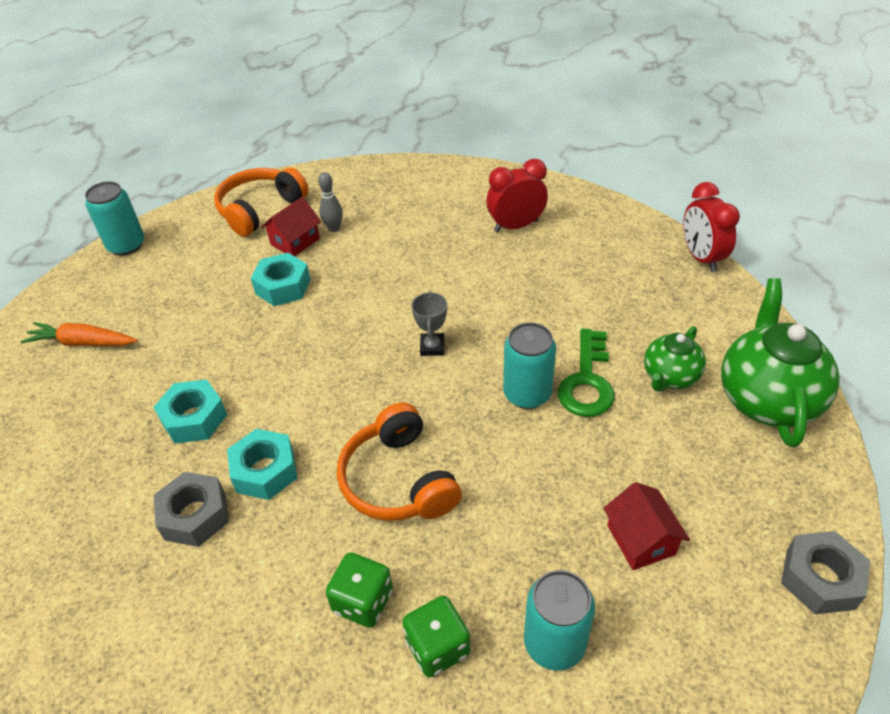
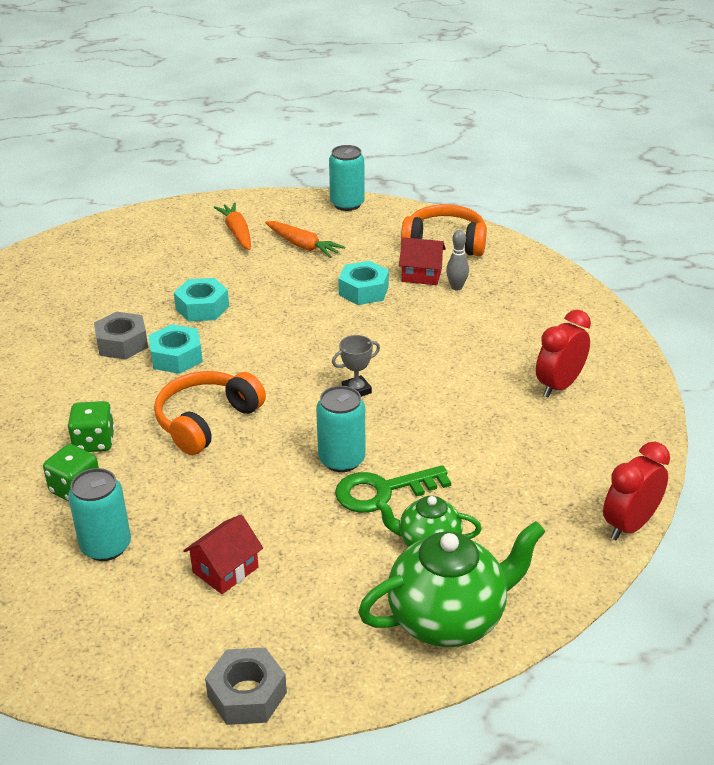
camera: 60 degrees right, 10 degrees down
red clock [486,159,548,232] -> red clock turned 90 degrees counterclockwise [536,310,591,397]
none -> orange carrot [265,221,346,258]

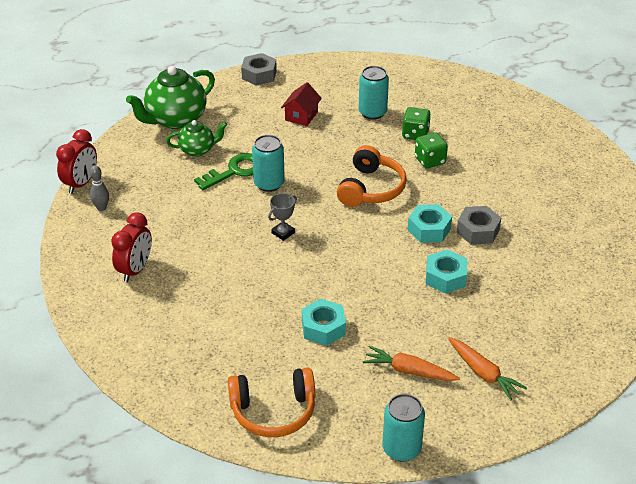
camera: 160 degrees right, 5 degrees up
red house [399,237,446,285] -> none
grey bowling pin [446,230,469,290] -> grey bowling pin moved to [90,165,109,211]

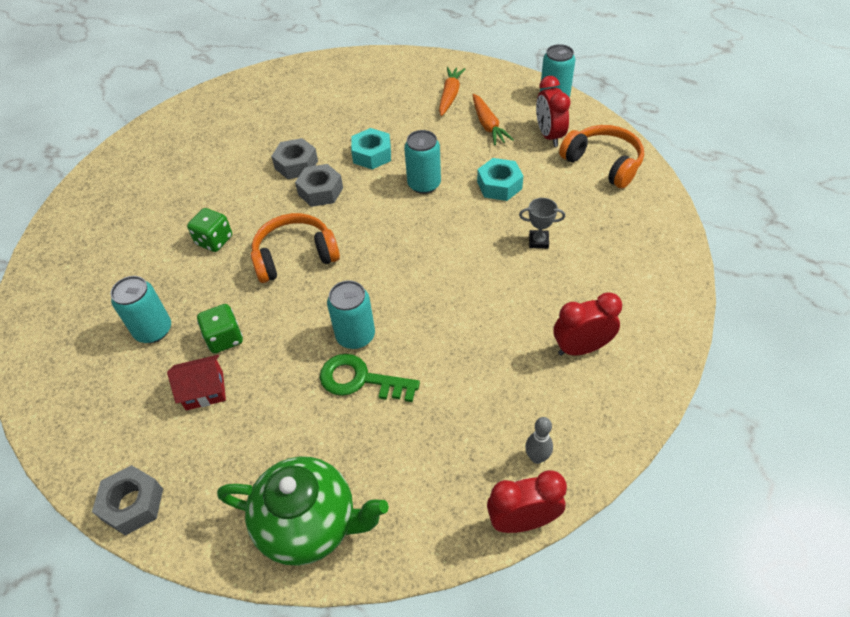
camera: 125 degrees left, 10 degrees up
green teapot [166,120,227,157] -> none
grey trophy [268,193,297,241] -> grey trophy moved to [519,198,565,249]
green dice [402,107,431,140] -> green dice moved to [197,304,243,353]
turquoise nut [408,204,452,243] -> grey nut [295,164,343,207]
none -> turquoise can [404,130,441,194]
none -> red clock [536,76,571,147]

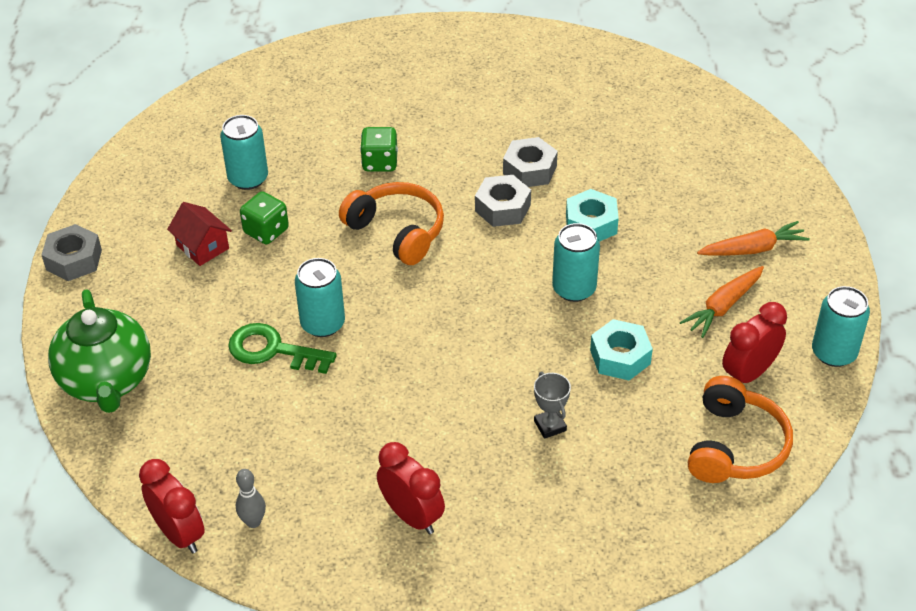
camera: 60 degrees right, 5 degrees down
green key [320,354,420,402] -> green key turned 60 degrees counterclockwise [228,323,337,374]

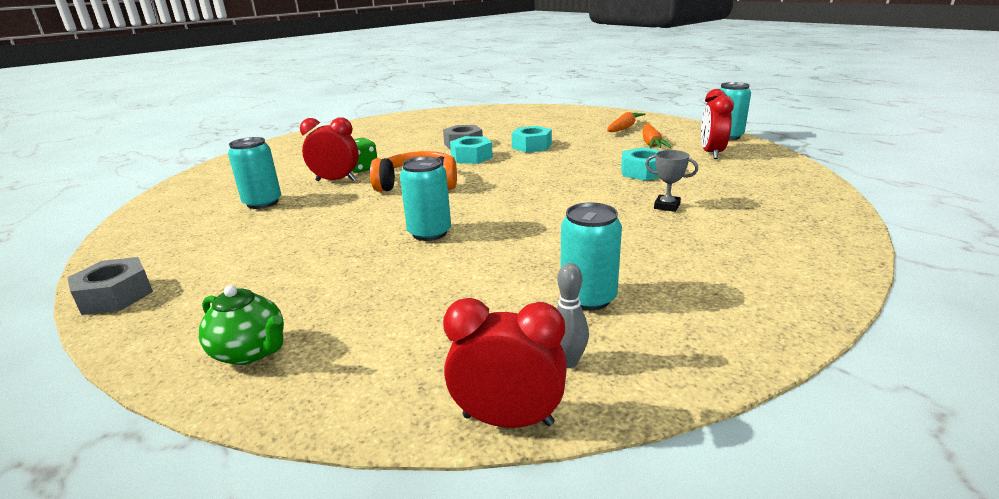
camera: 40 degrees left, 20 degrees down
green teapot [48,289,151,413] -> green teapot [199,285,284,365], size x0.57
red house [167,202,232,266] -> none
green key [228,323,337,374] -> none
green dice [240,191,289,244] -> none
red clock [377,442,445,534] -> red clock moved to [300,117,359,181]
grey nut [475,175,531,227] -> turquoise nut [450,136,493,164]
turquoise can [552,223,600,302] -> turquoise can moved to [560,202,622,311]
orange headphones [688,376,793,483] -> none

